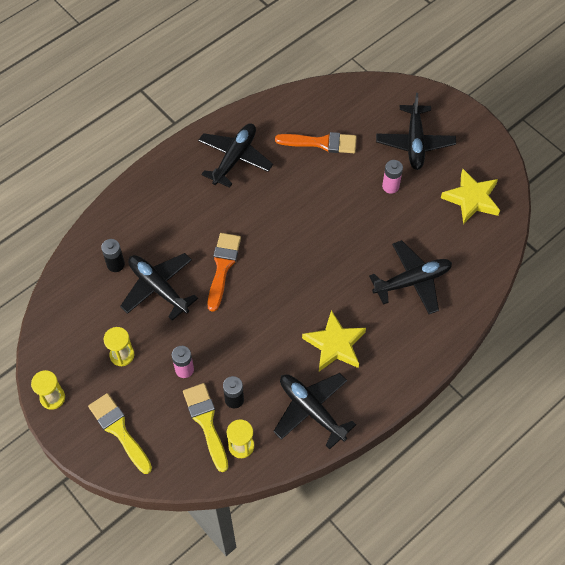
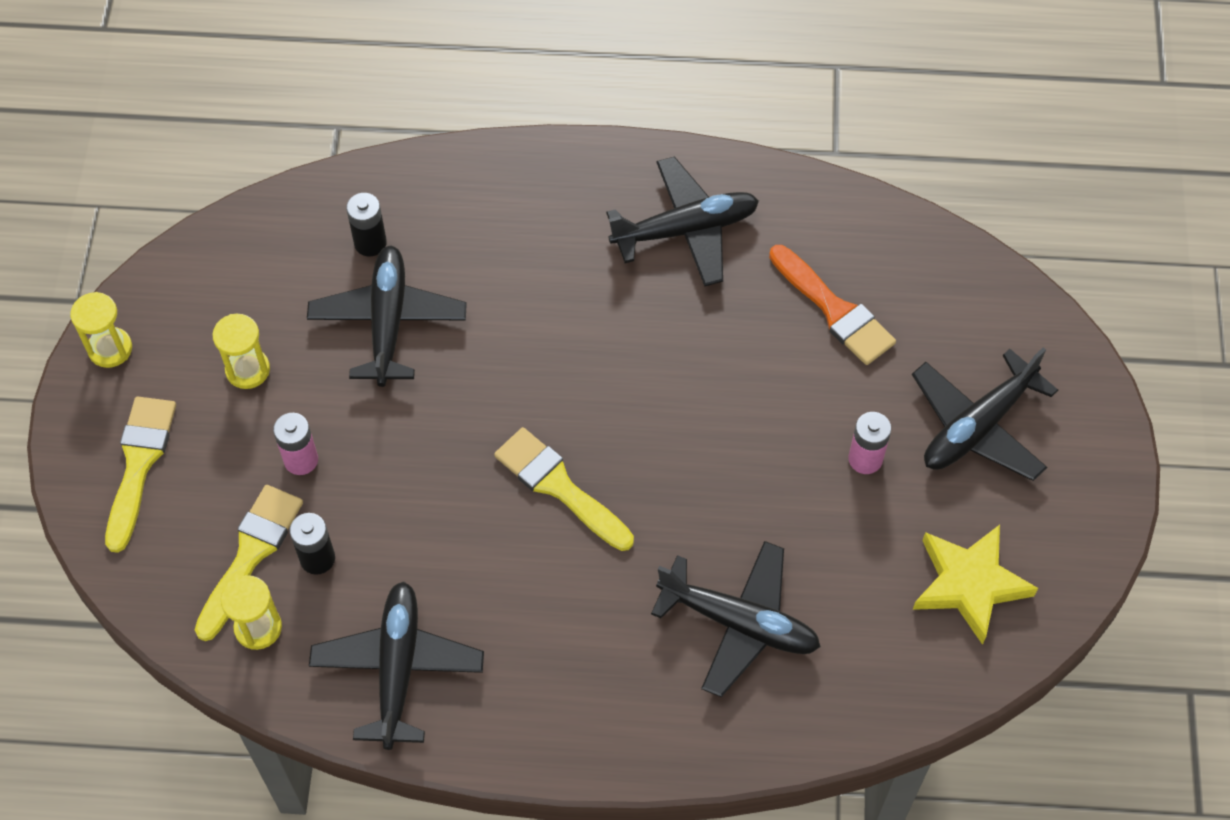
camera: 45 degrees right, 0 degrees up
orange brush [208,233,241,312] -> none
yellow star [302,310,366,371] -> none
none -> yellow brush [494,427,634,551]

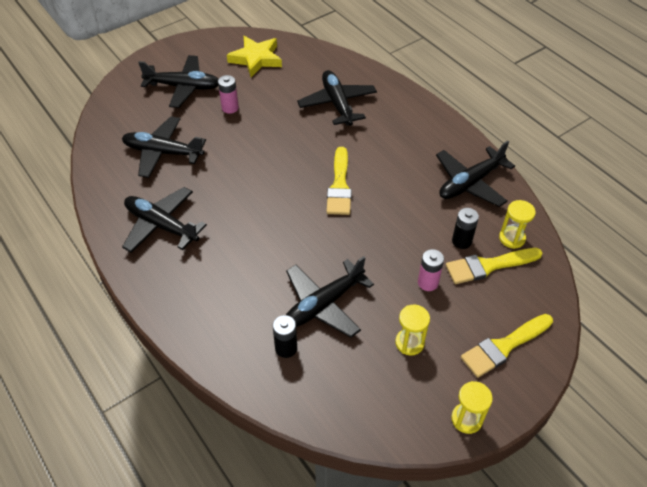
camera: 130 degrees left, 10 degrees down
orange brush [769,245,896,365] -> black plane [122,116,206,178]

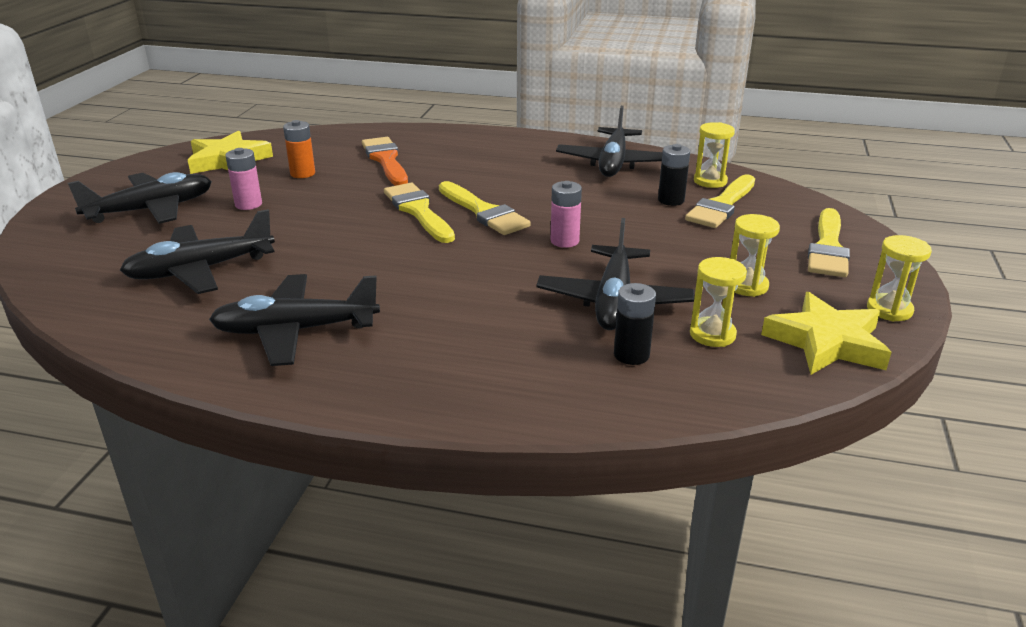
camera: 40 degrees left, 20 degrees down
black plane [297,70,377,126] -> orange brush [362,137,408,186]
pink battery [418,249,444,291] -> pink battery moved to [551,181,582,248]
none -> orange battery [283,120,315,178]
none -> yellow brush [384,183,455,243]
none -> yellow hourglass [690,257,747,347]
none -> yellow star [761,292,892,375]

